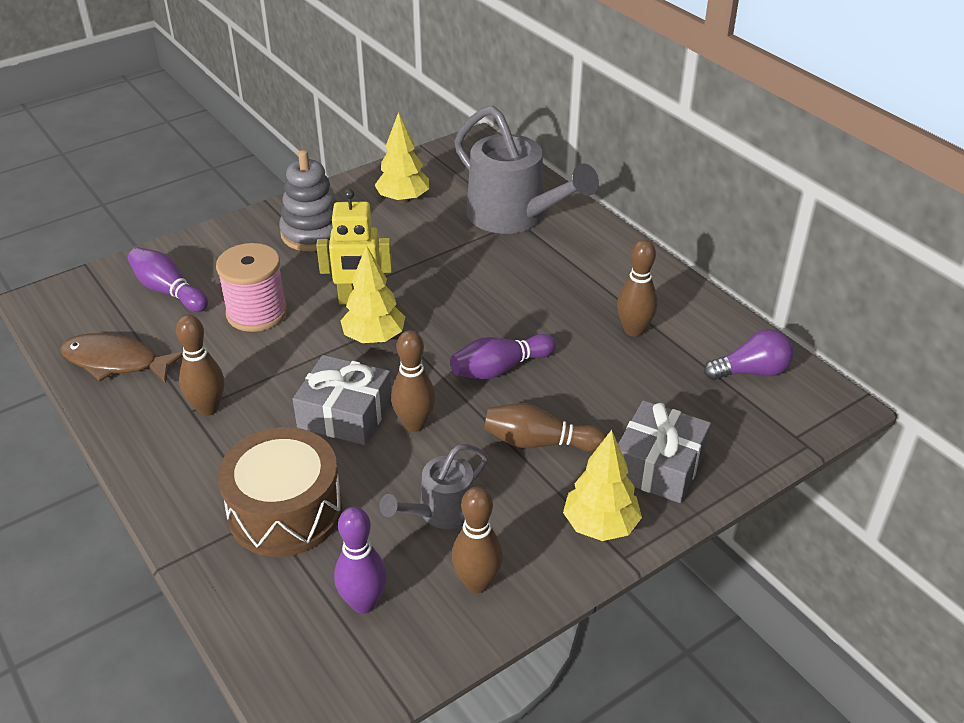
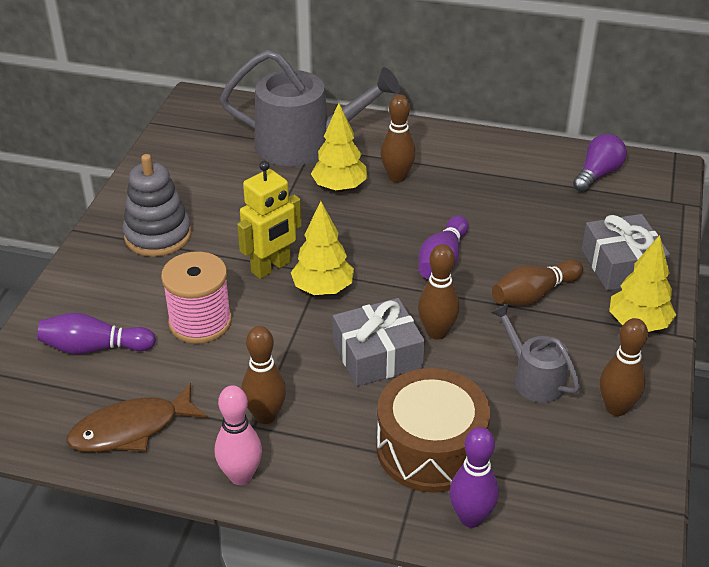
camera: 40 degrees left, 0 degrees up
purple bowling pin [334,507,387,614] -> purple bowling pin moved to [449,427,499,528]
yellow tree [374,112,429,203] -> yellow tree moved to [311,103,367,192]
grey watering can [380,444,488,529] -> grey watering can turned 135 degrees clockwise [491,304,580,403]
brown bowling pin [617,239,658,337] -> brown bowling pin moved to [381,94,416,182]
none -> pink bowling pin [215,385,262,485]

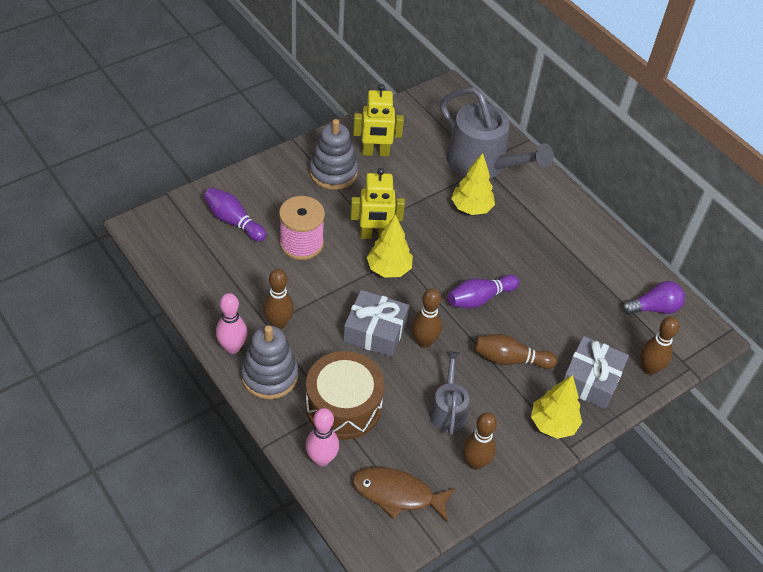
camera: 35 degrees right, 10 degrees up
brown fish [66,383,207,452] -> brown fish moved to [352,467,456,522]
brown bowling pin [381,94,416,182] -> brown bowling pin moved to [640,317,680,375]
purple bowling pin [449,427,499,528] -> pink bowling pin [306,408,339,466]
none -> grey stacking toy [241,325,298,400]
none -> yellow robot [353,84,404,156]

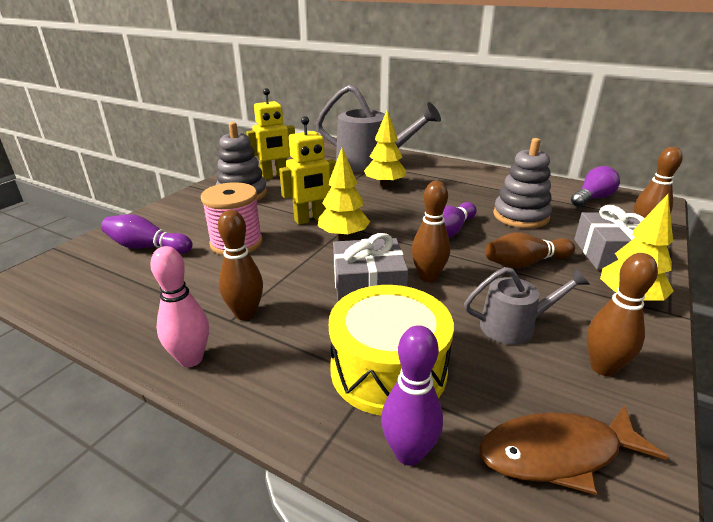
camera: 20 degrees left, 20 degrees down
grey stacking toy [241,325,298,400] -> grey stacking toy moved to [493,138,552,228]
brown drum [306,351,385,440] -> yellow drum [329,285,454,416]
pink bowling pin [306,408,339,466] -> purple bowling pin [381,325,443,466]
grey watering can [429,351,469,435] -> grey watering can turned 105 degrees clockwise [464,267,590,345]

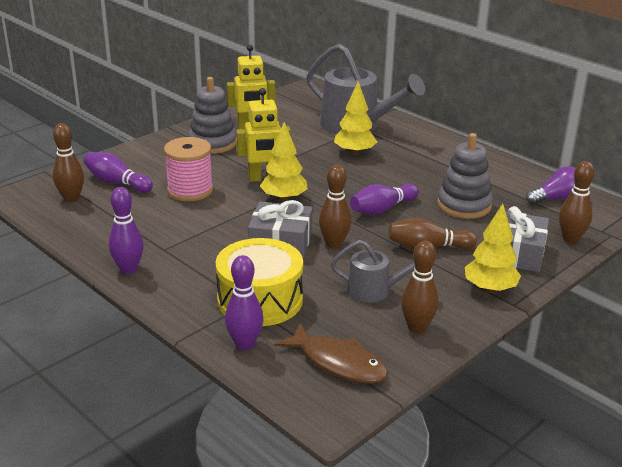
camera: 15 degrees right, 0 degrees up
pink bowling pin [150,246,209,367] -> purple bowling pin [109,187,144,274]
brown bowling pin [218,210,263,320] -> brown bowling pin moved to [53,123,84,203]
brown fish [479,405,668,495] -> brown fish turned 150 degrees counterclockwise [275,323,388,384]

